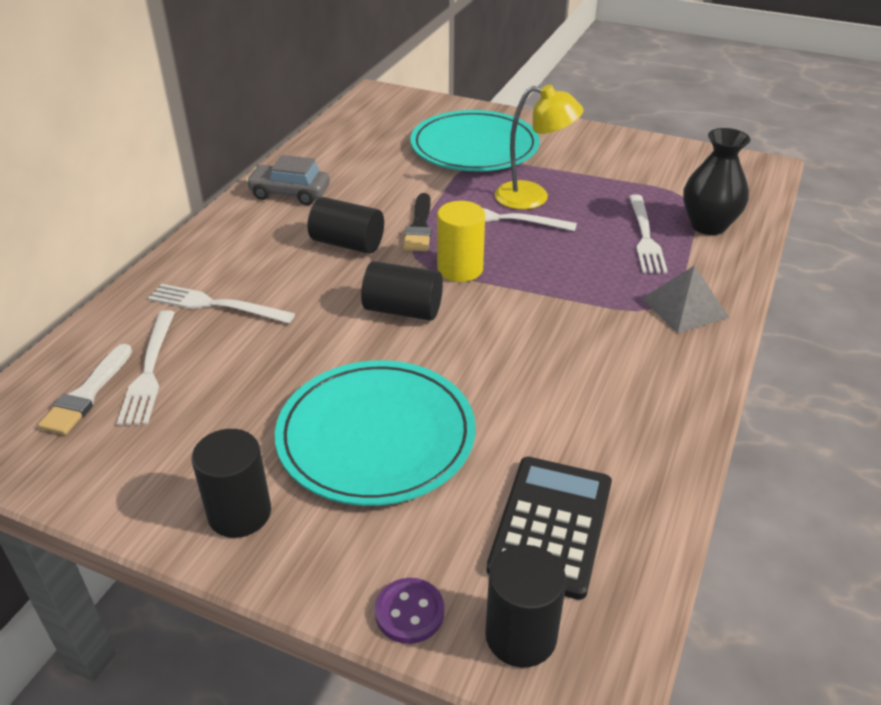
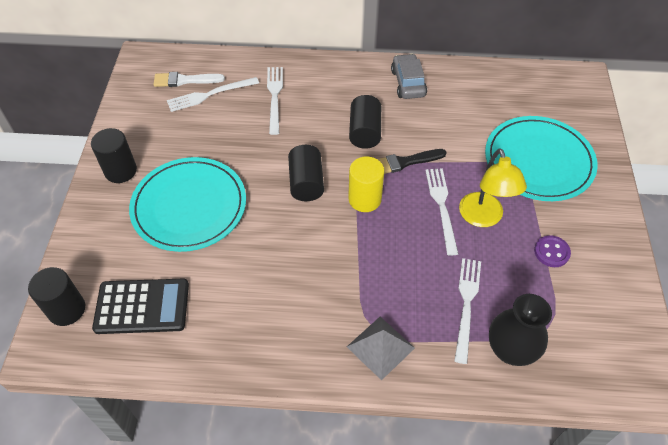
camera: 70 degrees right, 15 degrees up
purple button [375,578,444,644] -> purple button moved to [534,235,571,267]
white fork [629,195,668,274] -> white fork turned 120 degrees clockwise [454,258,481,364]

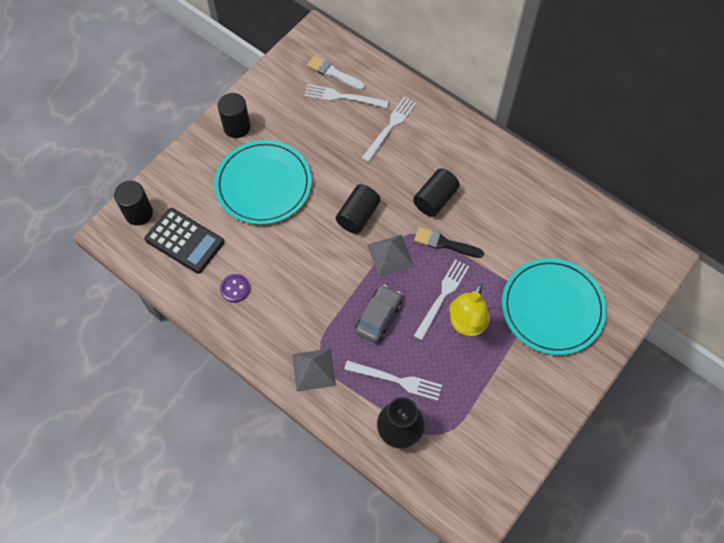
camera: 35 degrees right, 10 degrees up
yellow cylinder [348,156,384,212] -> grey pyramid [367,235,414,276]
grey car [391,54,427,99] -> grey car moved to [355,285,402,343]
white fork [454,258,481,364] -> white fork turned 60 degrees clockwise [344,360,442,401]
purple button [534,235,571,267] -> purple button moved to [220,274,250,303]

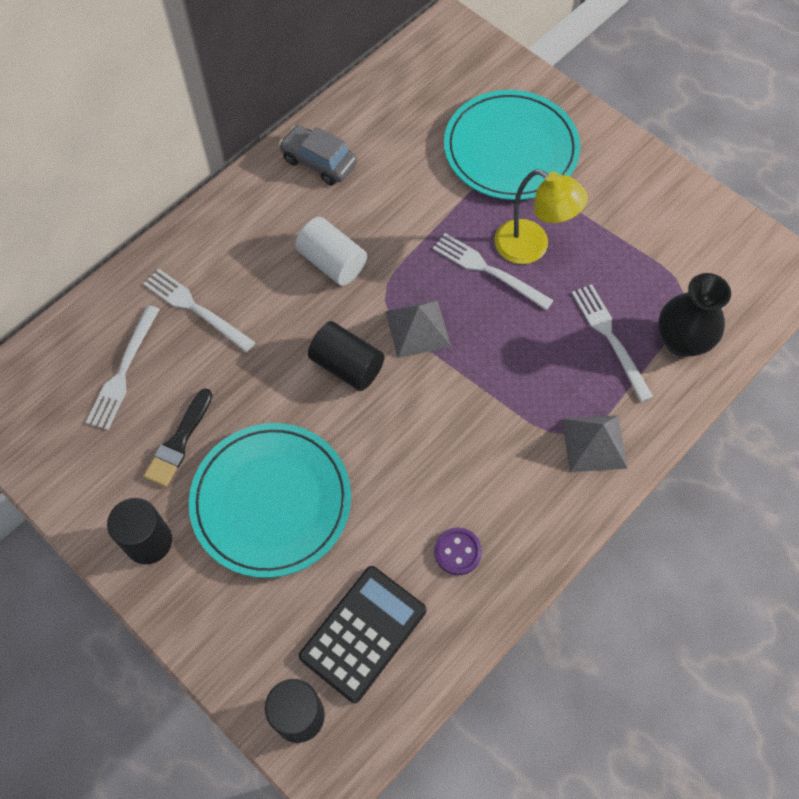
camera: 85 degrees left, 0 degrees up
white brush [307,55,365,90] -> none
white fork [344,360,442,401] -> white fork turned 45 degrees counterclockwise [572,284,653,402]
grey car [355,285,402,343] -> grey car moved to [279,125,357,185]
black cylinder [413,168,460,217] -> white cylinder [295,217,367,286]
black brush [414,227,484,258] -> black brush moved to [144,388,212,487]

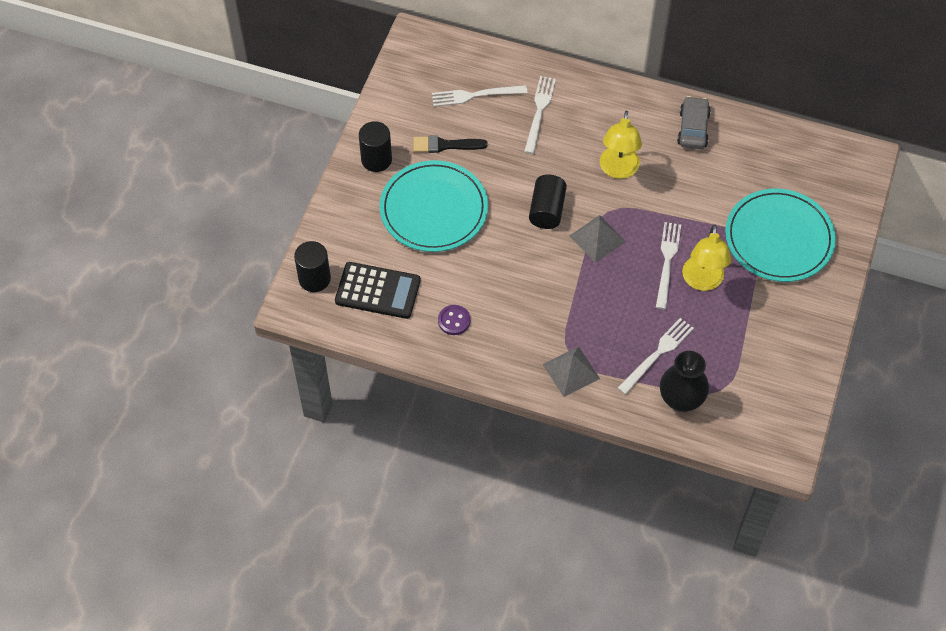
camera: 65 degrees right, 5 degrees down
white cylinder [295,217,367,286] -> yellow lamp [600,111,642,179]

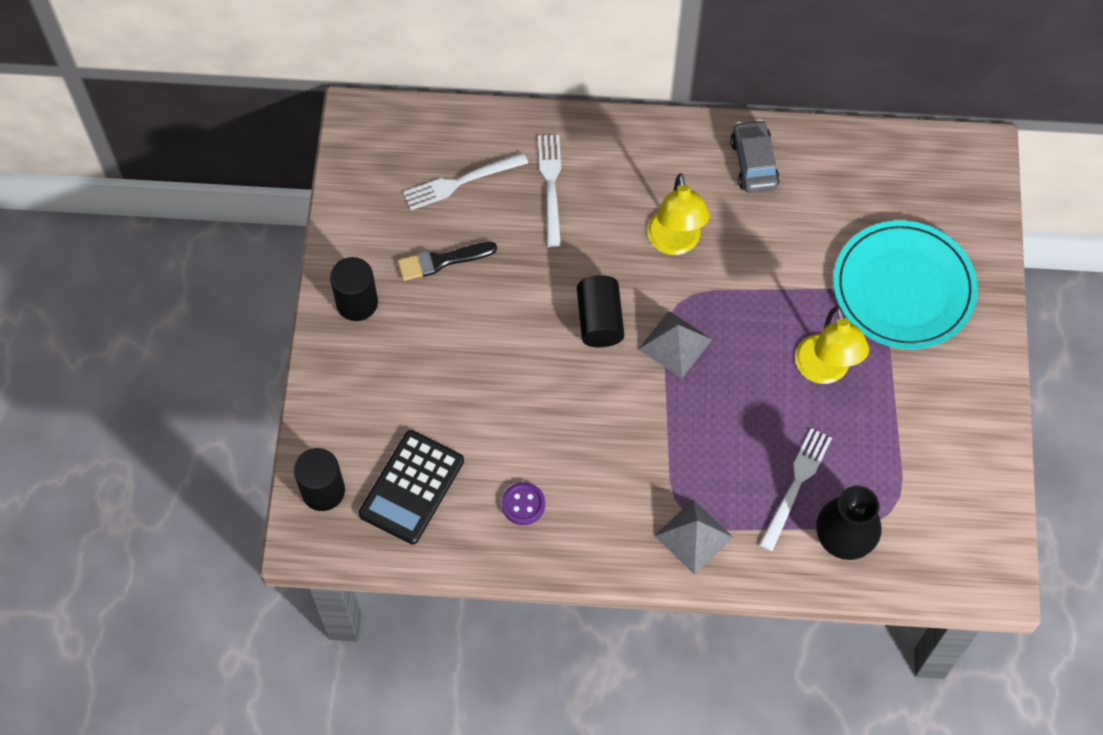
camera: 15 degrees left, 5 degrees up
black calculator [335,262,421,319] -> black calculator turned 120 degrees clockwise [358,430,464,545]
turquoise plate [380,160,488,252] -> none
white fork [656,222,681,309] -> none

